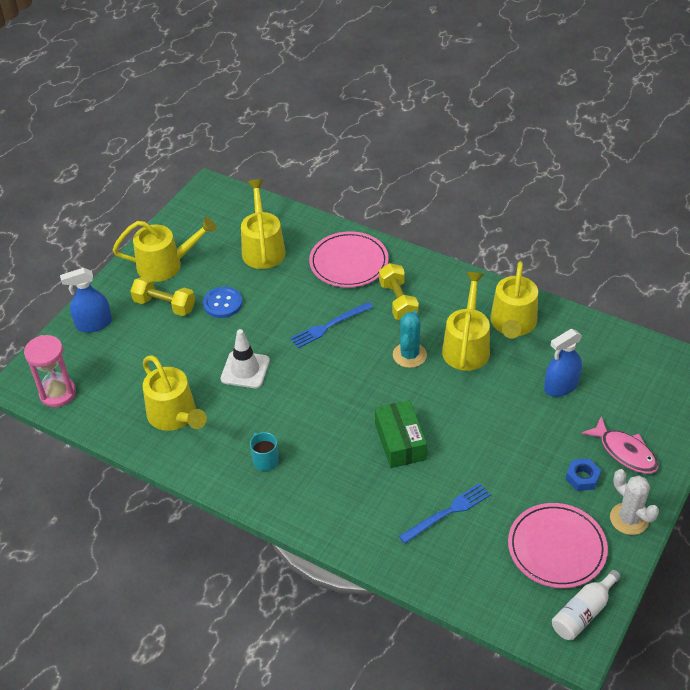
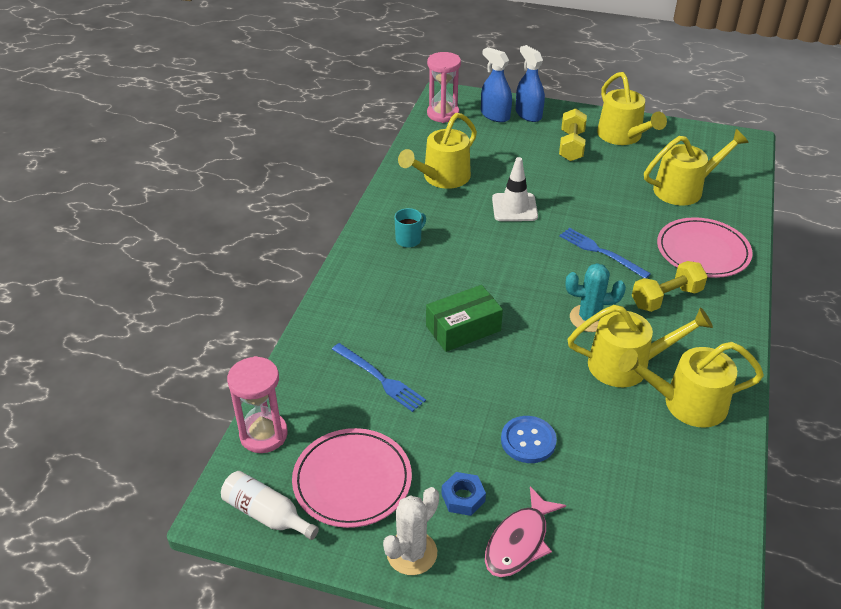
camera: 75 degrees right, 5 degrees down
blue button [203,287,242,318] -> blue button moved to [501,416,557,463]
blue spray bottle [544,329,582,397] -> blue spray bottle moved to [481,47,512,122]
none -> pink hourglass [227,356,288,453]

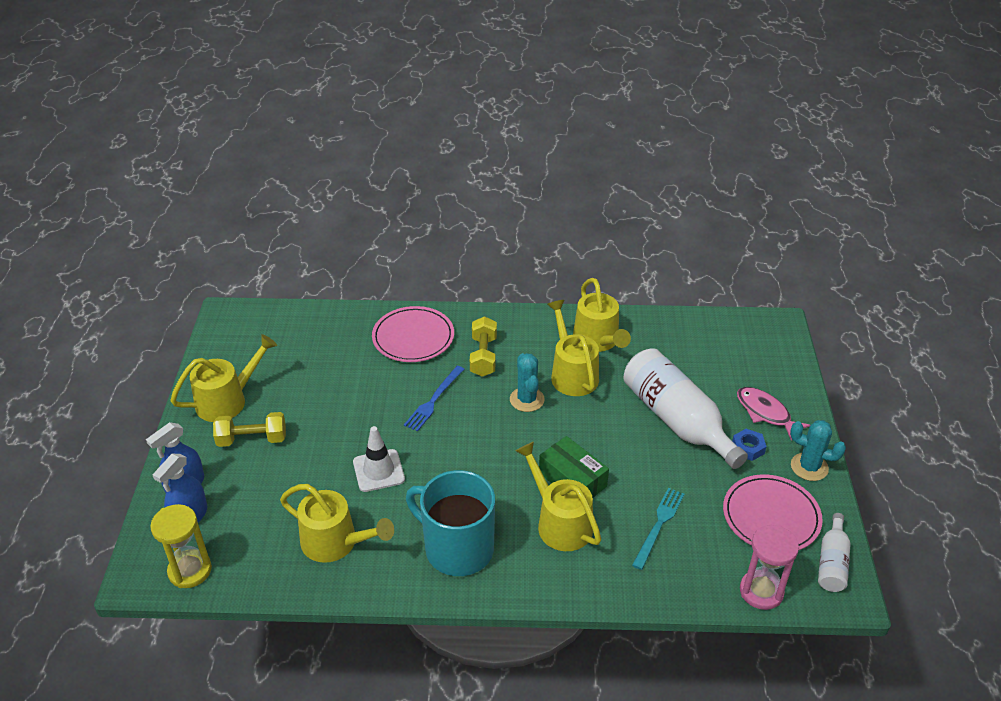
camera: 105 degrees left, 0 degrees up
blue fork [332,343,426,412] -> turquoise fork [632,488,684,570]
white cactus [383,487,439,575] -> turquoise cactus [790,420,846,481]
turquoise mug [394,208,426,248] -> turquoise mug [406,470,495,576], size x2.44
pink hourglass [427,52,461,123] -> yellow hourglass [150,504,212,588]
pink fish [485,486,566,577] -> pink fish turned 150 degrees counterclockwise [737,387,810,441]
blue button [501,416,557,463] -> white bottle [623,348,748,469]
yellow dumbbell [632,261,708,312] -> yellow dumbbell turned 45 degrees clockwise [470,316,497,377]
yellow watering can [644,129,749,205] -> yellow watering can moved to [516,442,601,551]

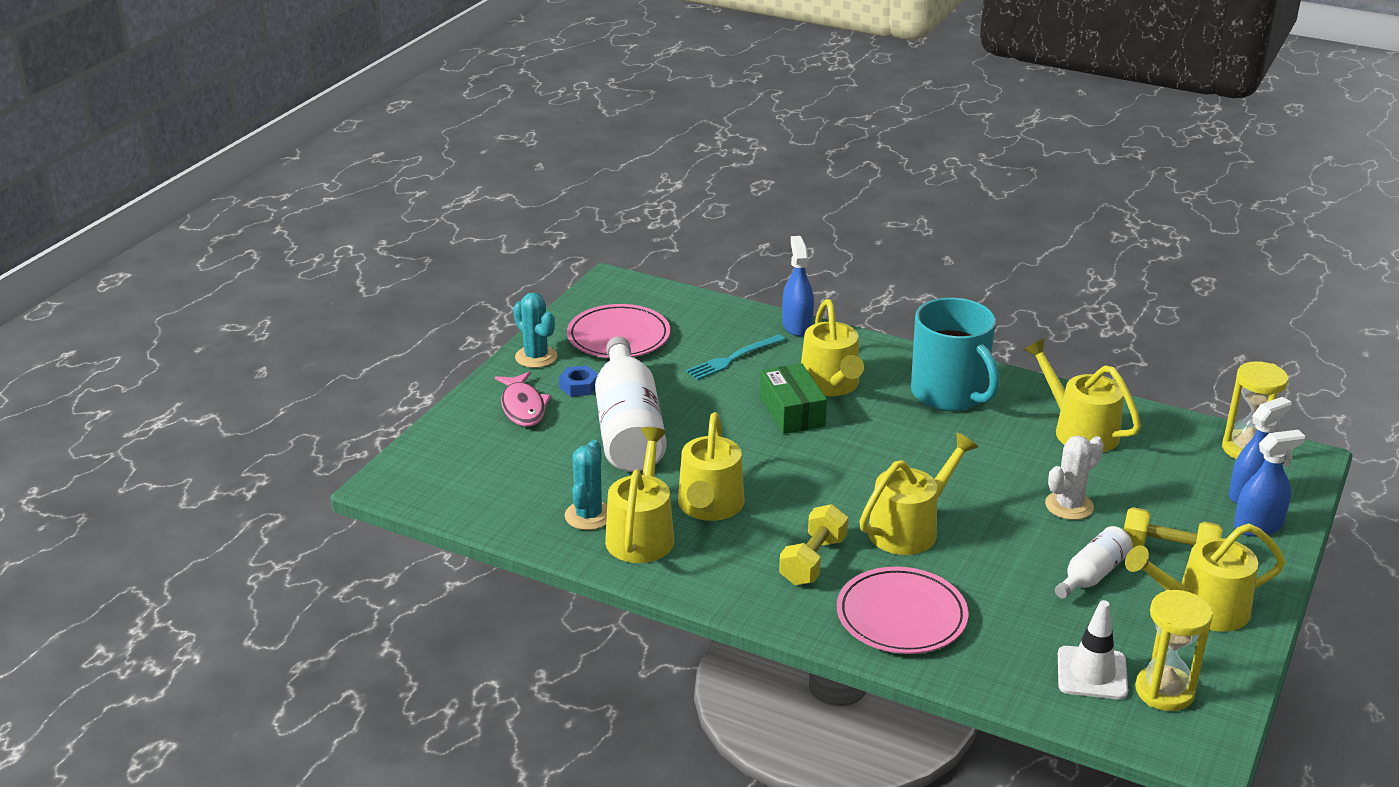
camera: 155 degrees left, 10 degrees down
white traffic cone [353,426,405,492] -> white traffic cone moved to [1058,600,1128,700]
blue fork [404,366,464,432] -> yellow watering can [859,433,978,555]
turquoise cactus [510,353,545,412] -> turquoise cactus moved to [565,440,607,530]
pink hourglass [740,525,799,610] -> none
white bottle [818,513,850,592] -> white bottle moved to [1055,526,1133,599]
none -> blue spray bottle [782,236,814,336]
none -> white cactus [1045,436,1104,520]
none -> yellow hourglass [1135,590,1213,711]

